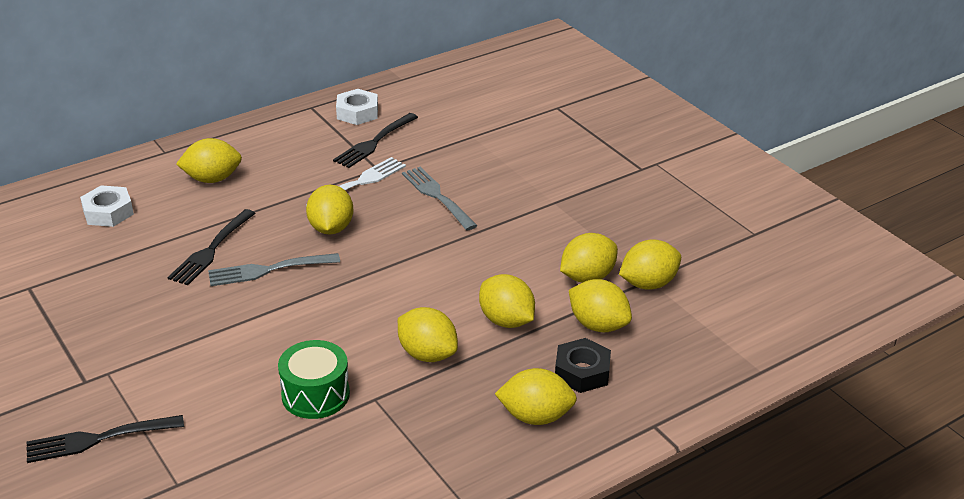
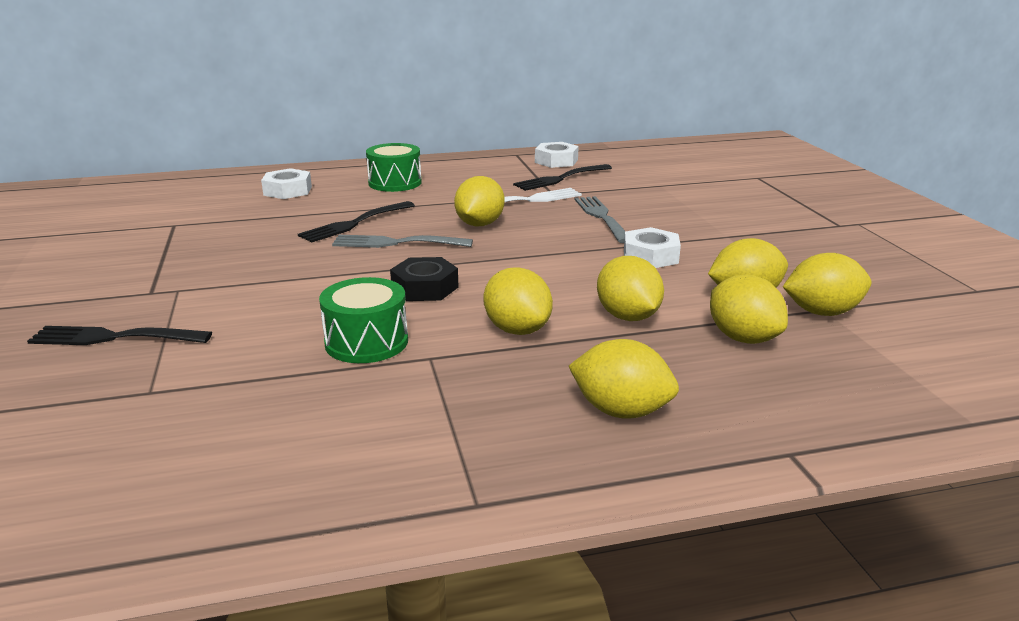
camera: 20 degrees right, 10 degrees down
yellow lemon [176,138,242,183] -> green drum [366,143,422,192]
black nut [555,338,611,393] -> black nut moved to [390,257,458,301]
none -> white nut [624,227,681,268]

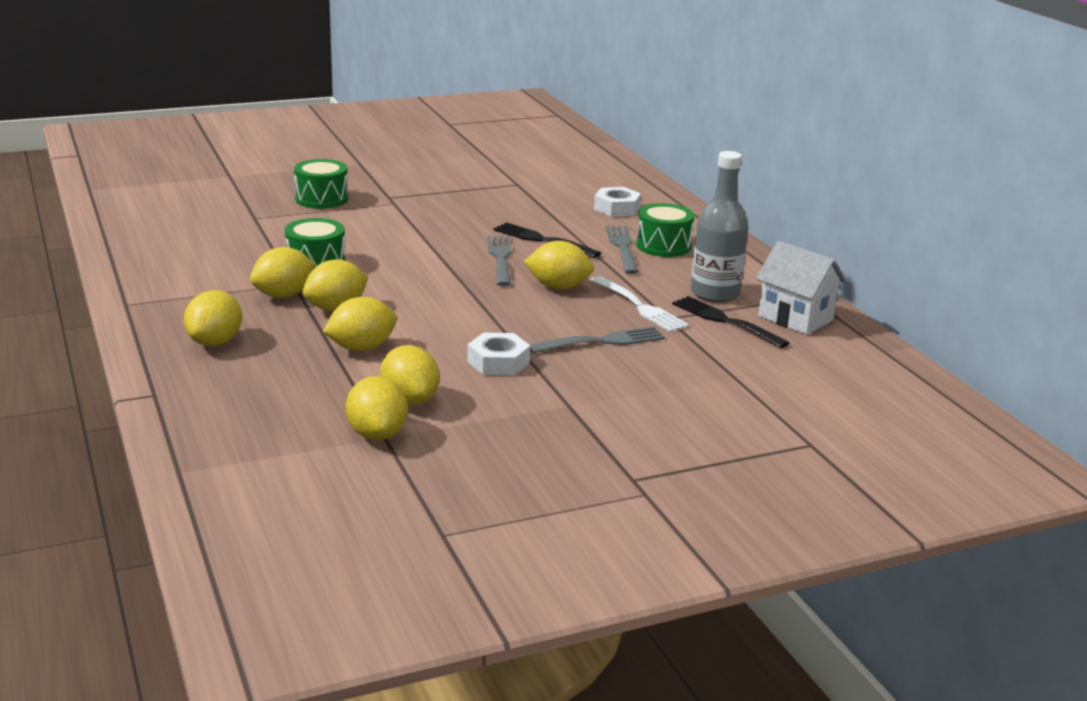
camera: 80 degrees right, 0 degrees up
black fork [27,326,212,345] -> green drum [294,159,348,209]
black nut [390,257,458,301] -> none
white nut [535,142,579,168] -> white house [756,241,846,335]
yellow lemon [710,275,788,344] -> yellow lemon moved to [250,247,315,298]
none -> grey fork [606,226,639,274]
none -> grey bottle [691,151,748,302]

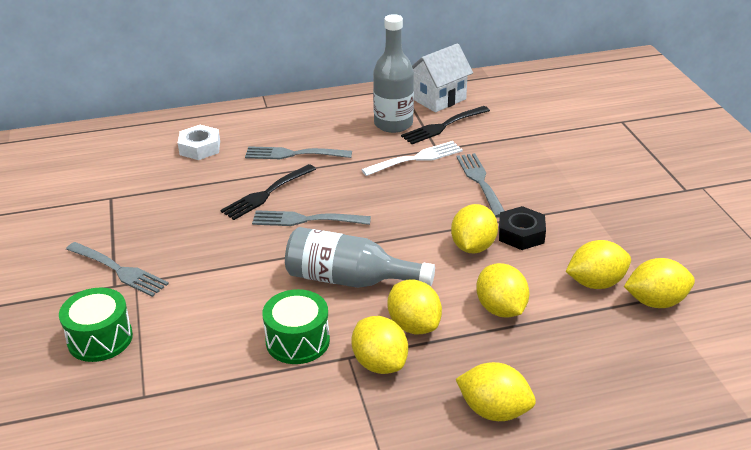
camera: 80 degrees left, 10 degrees up
white nut [467,333,530,375] -> black nut [499,206,546,250]
yellow lemon [524,241,594,289] -> yellow lemon moved to [451,204,498,253]
green drum [636,203,695,257] -> none
none -> grey fork [66,242,169,297]
none -> grey bottle [285,227,435,288]

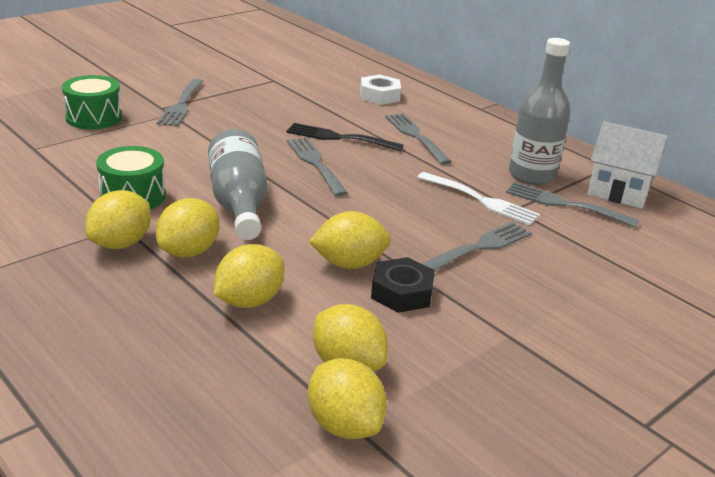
camera: 60 degrees right, 5 degrees down
black fork [401,106,490,144] -> grey fork [506,182,639,228]
yellow lemon [456,362,536,421] -> none

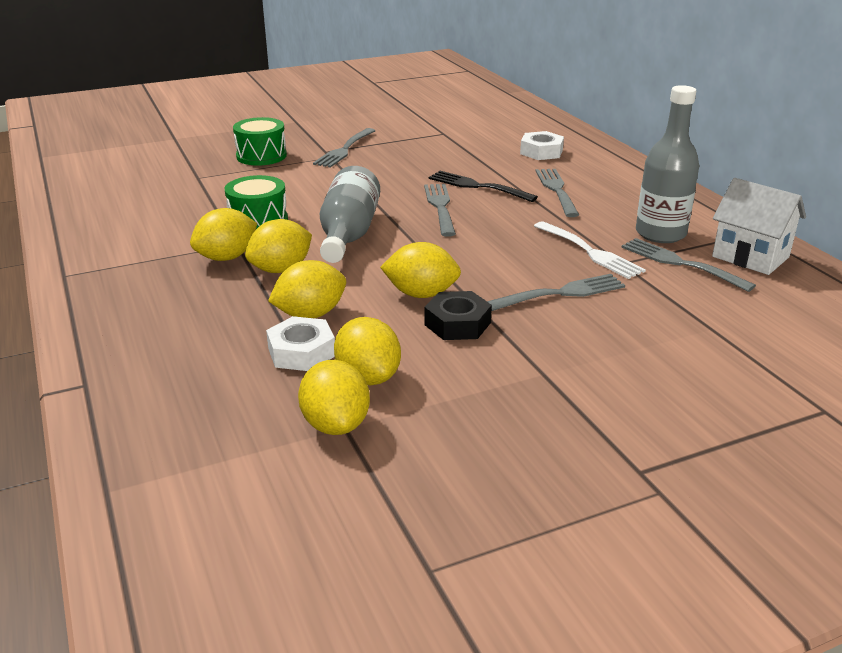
camera: 20 degrees right, 0 degrees up
none -> white nut [266,316,335,371]

